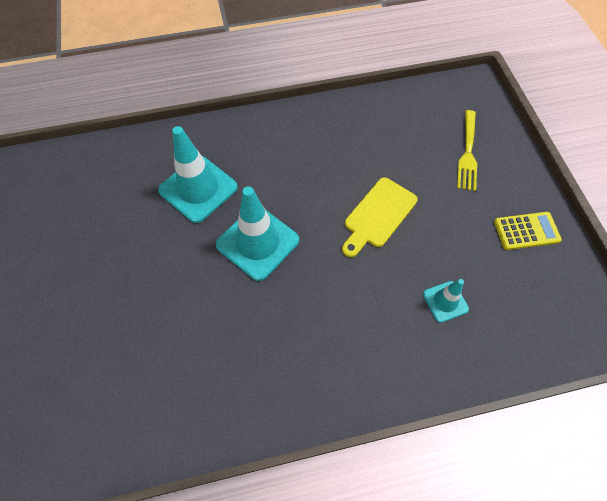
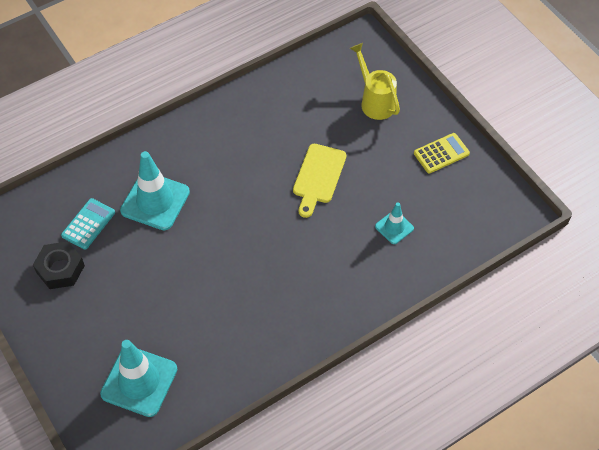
camera: 20 degrees left, 5 degrees down
turquoise traffic cone [216,186,299,281] -> turquoise traffic cone moved to [100,340,177,417]
yellow fork [457,110,477,191] -> yellow watering can [350,43,400,120]
none -> black nut [33,241,85,289]
none -> turquoise calculator [61,198,115,250]

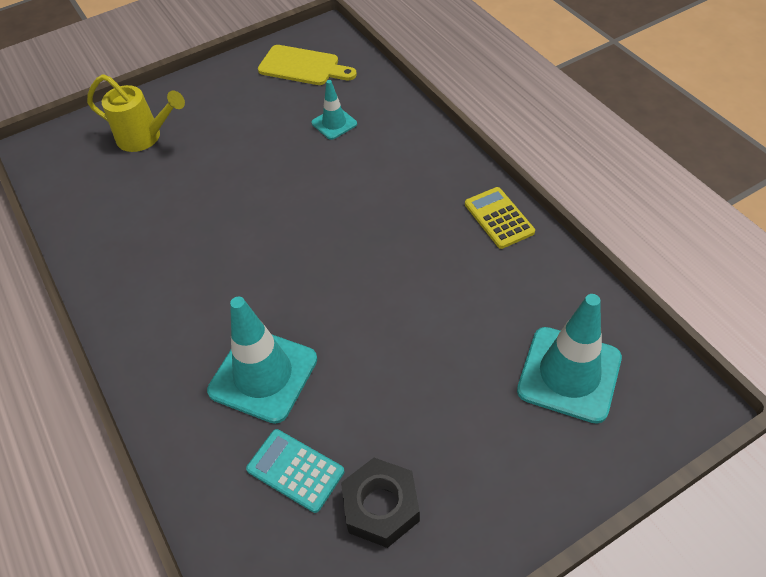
camera: 85 degrees left, 5 degrees down
yellow cutting board [293,144,346,218] -> yellow cutting board moved to [258,45,357,85]
yellow watering can [350,43,400,120] -> yellow watering can turned 135 degrees counterclockwise [87,74,185,152]
yellow calculator [414,133,470,173] -> yellow calculator moved to [465,187,535,249]

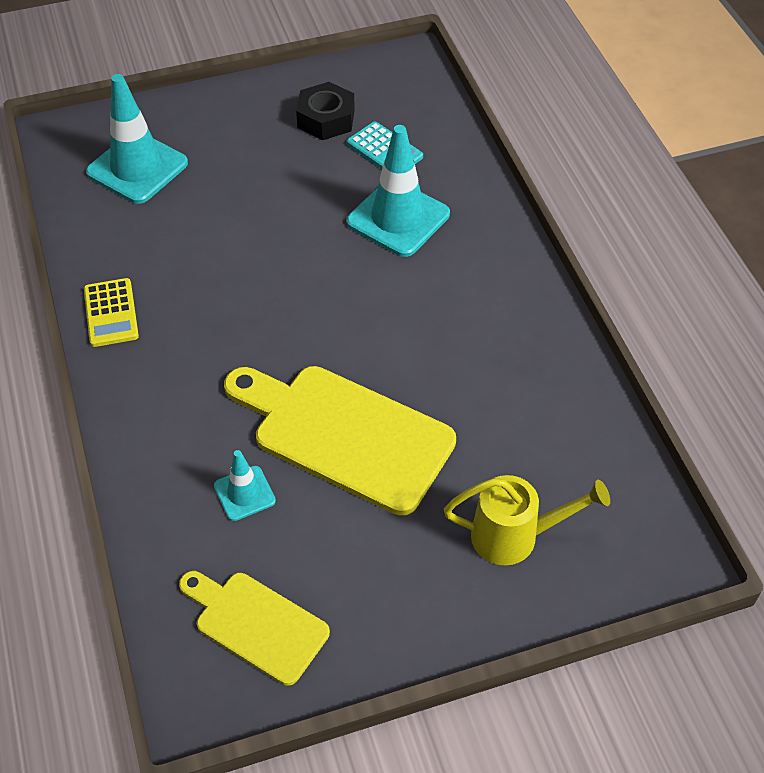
camera: 170 degrees left, 0 degrees up
yellow watering can [87,74,185,152] -> yellow watering can turned 150 degrees clockwise [444,475,610,565]
none -> yellow cutting board [224,366,456,515]

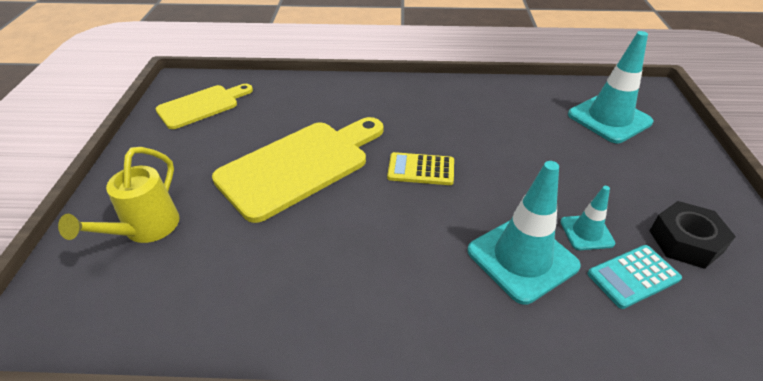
camera: 110 degrees right, 10 degrees down
yellow calculator [84,278,139,347] -> yellow calculator moved to [387,152,454,185]
turquoise traffic cone [214,450,276,521] -> turquoise traffic cone moved to [560,186,615,250]

